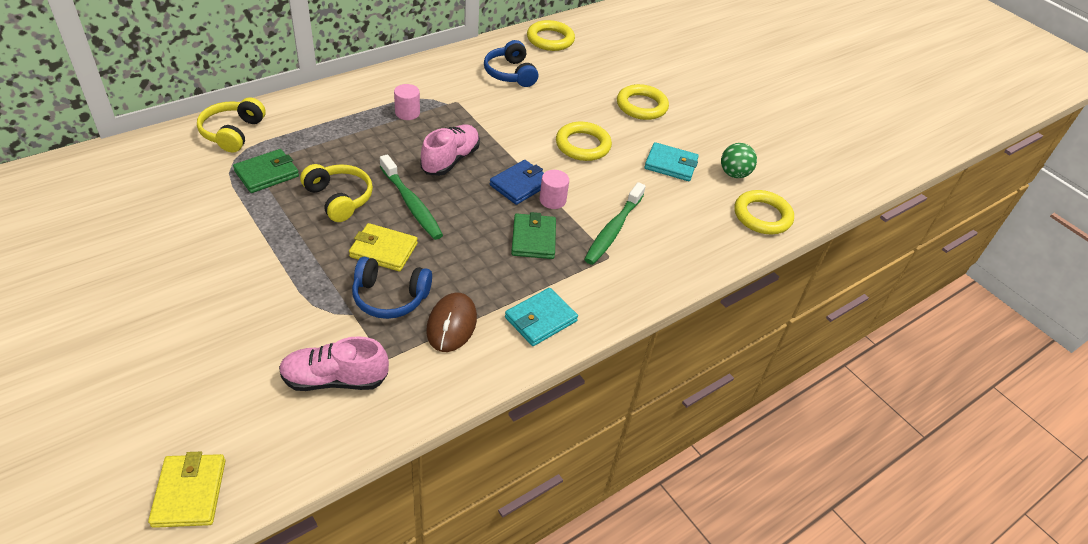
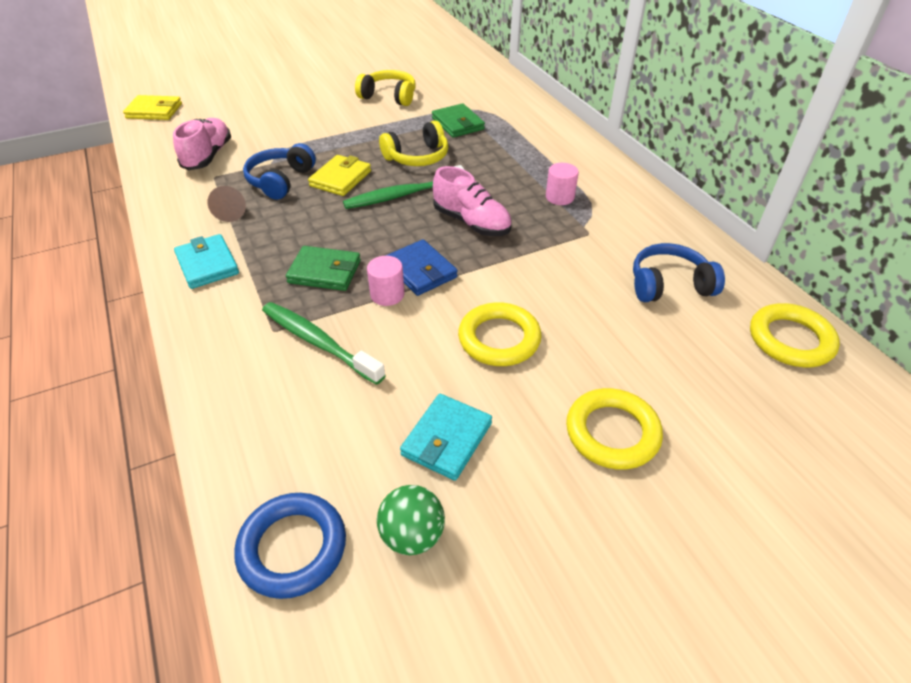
camera: 105 degrees right, 0 degrees up
yellow headphones [197,97,266,153] -> yellow headphones moved to [355,70,416,106]
brown mouse [426,293,477,352] -> brown cone [208,186,246,222]
yellow ring [735,190,794,234] -> blue ring [234,493,346,599]

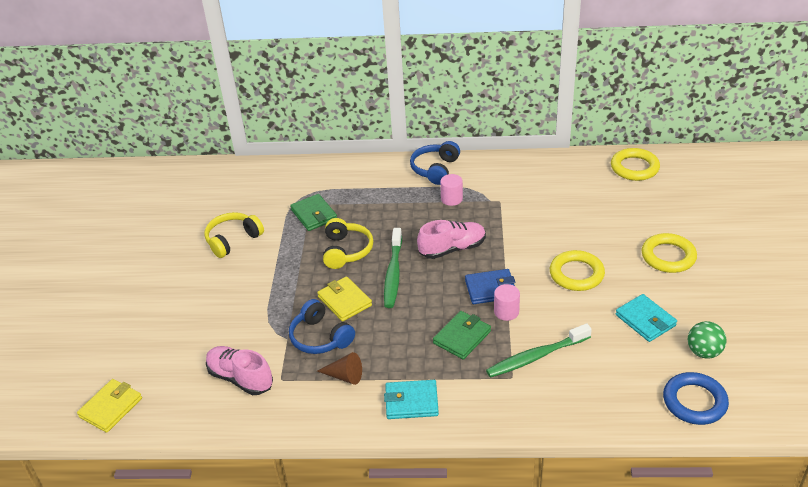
camera: 60 degrees left, 5 degrees down
green wallet [432,103,485,138] -> green wallet turned 60 degrees clockwise [290,194,337,231]
blue headphones [633,243,725,302] -> blue headphones moved to [410,141,460,185]

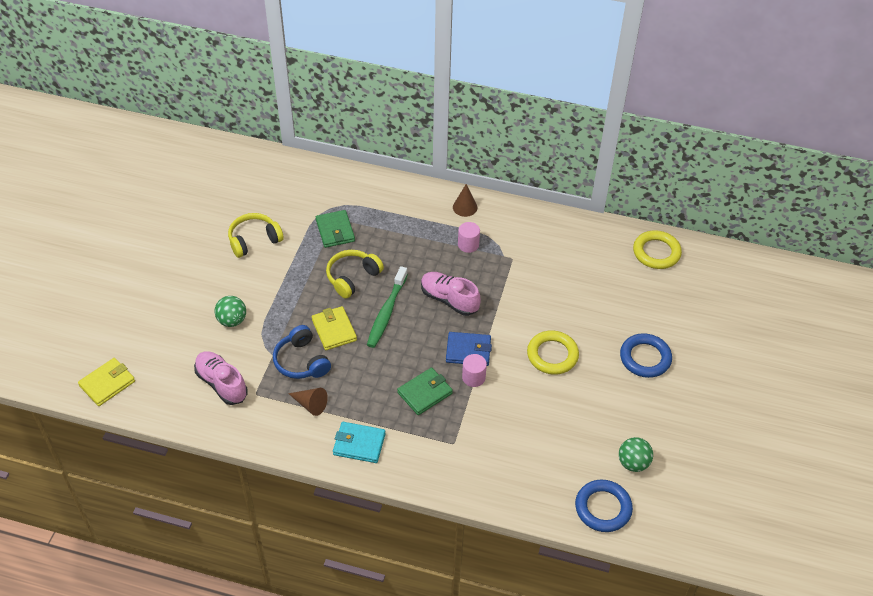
camera: 10 degrees right, 10 degrees up
yellow headphones [323,218,373,269] -> yellow headphones turned 150 degrees counterclockwise [326,250,384,298]
blue headphones [410,141,460,185] -> brown cone [453,184,477,217]
pink shoe [417,220,486,259] -> pink shoe turned 135 degrees counterclockwise [421,272,481,316]
green toothbrush [486,323,592,378] -> none
turquoise wallet [616,294,677,342] -> none
yellow ring [642,233,697,273] -> blue ring [620,333,672,378]
none -> green ball [215,296,246,327]

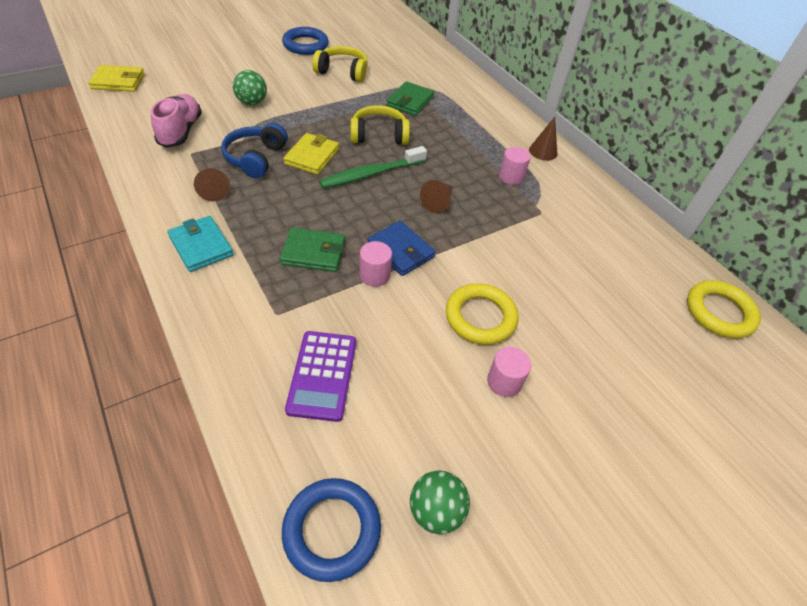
camera: 40 degrees right, 0 degrees up
pink shoe [421,272,481,316] -> brown cone [420,180,452,213]
blue ring [620,333,672,378] -> blue ring moved to [282,27,329,55]
none -> purple calculator [285,331,356,422]
none -> pink cylinder [487,347,531,397]

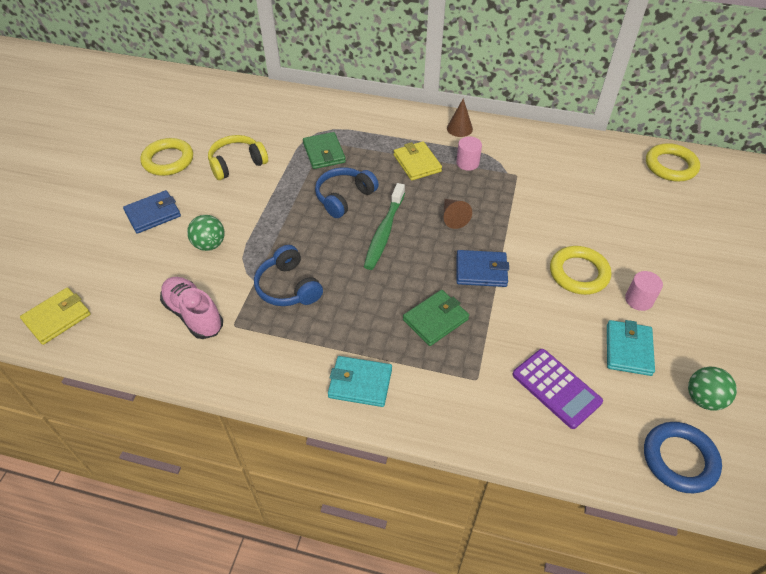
camera: 40 degrees left, 0 degrees up
brown cone [194,168,230,201] -> none
blue ring [282,27,329,55] -> yellow ring [140,138,193,176]
yellow wallet [283,133,339,175] -> yellow wallet moved to [394,141,442,181]
yellow headphones [351,105,410,145] -> blue headphones [315,167,379,218]
pink cylinder [360,241,392,287] -> none
none -> blue wallet [123,190,181,234]
none -> turquoise wallet [607,320,655,376]

